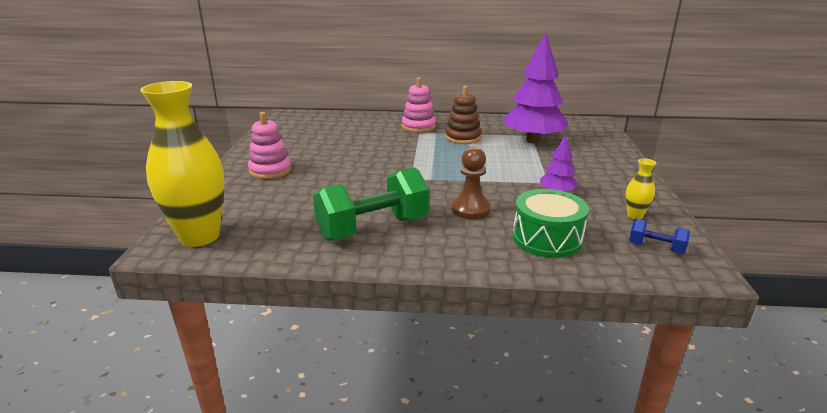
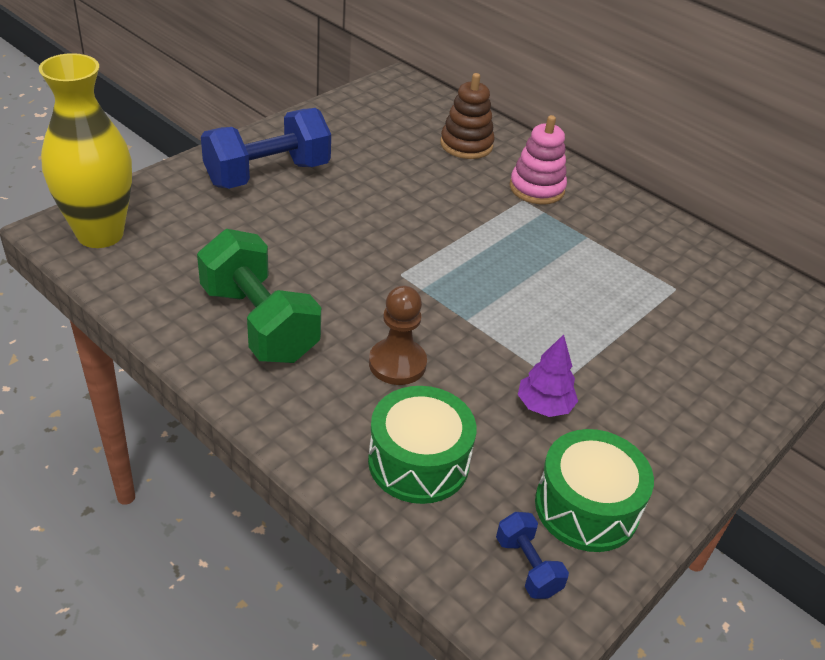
camera: 35 degrees right, 15 degrees up
pink stacking toy [248,112,292,179] -> blue dumbbell [201,108,331,189]
green dumbbell [313,167,429,241] -> green dumbbell turned 45 degrees clockwise [197,229,321,363]
brown stacking toy [445,86,482,144] -> brown stacking toy moved to [440,73,495,159]
purple tree [504,32,569,144] -> none
yellow vase [626,158,656,219] -> green drum [535,429,654,552]

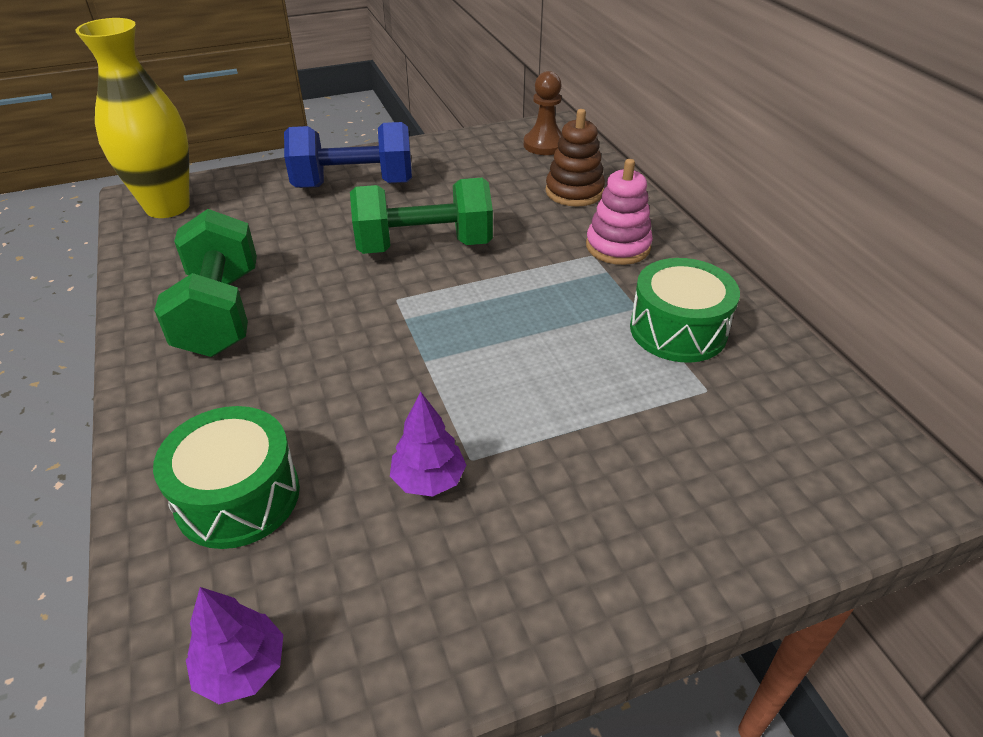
camera: 30 degrees right, 0 degrees up
brown pawn [369,286,427,385] -> brown pawn moved to [524,71,562,155]
blue dumbbell [496,512,569,599] -> purple tree [186,587,283,704]
green drum [535,429,654,552] -> green drum moved to [630,258,740,363]
none -> green dumbbell [350,178,493,254]

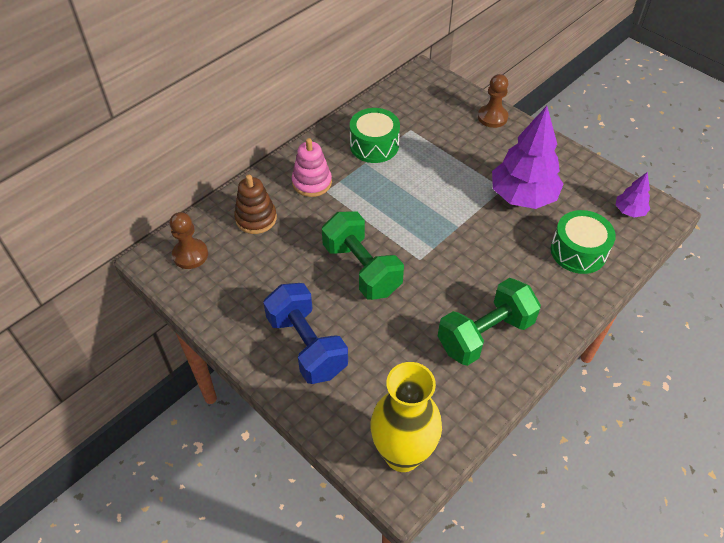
camera: 115 degrees left, 10 degrees up
purple tree [390,392,466,497] -> purple tree [492,106,563,209], size x2.11
none -> brown pawn [478,74,508,128]

